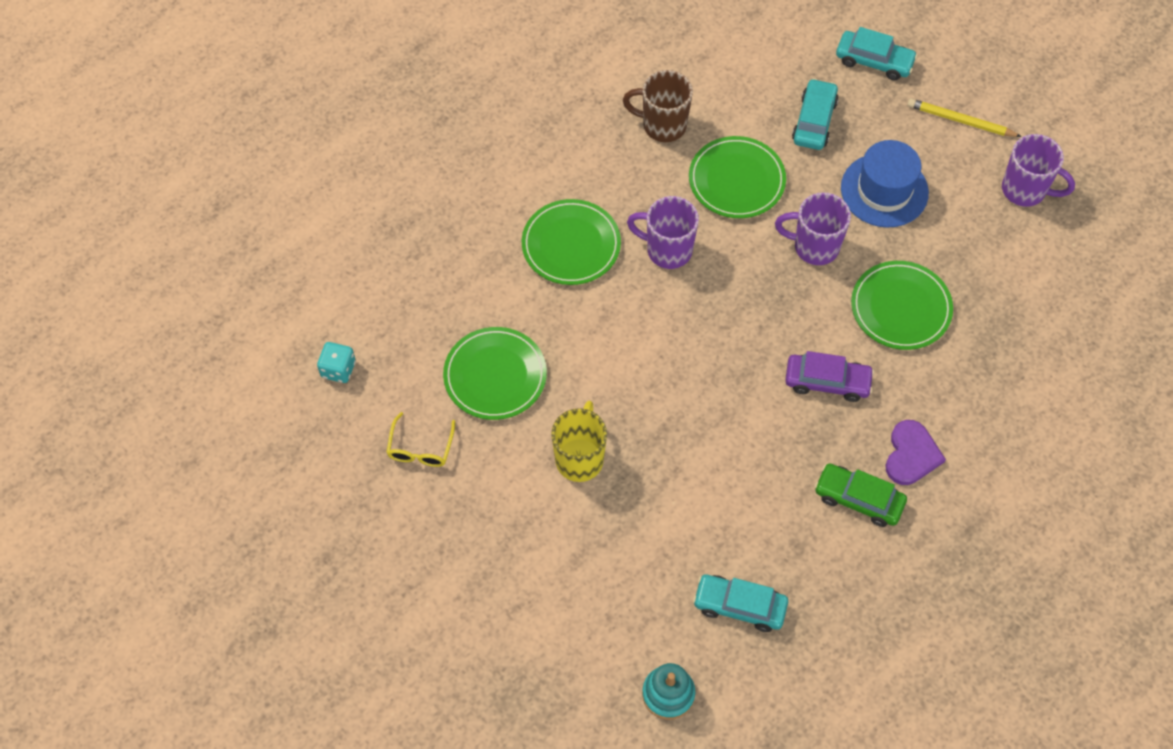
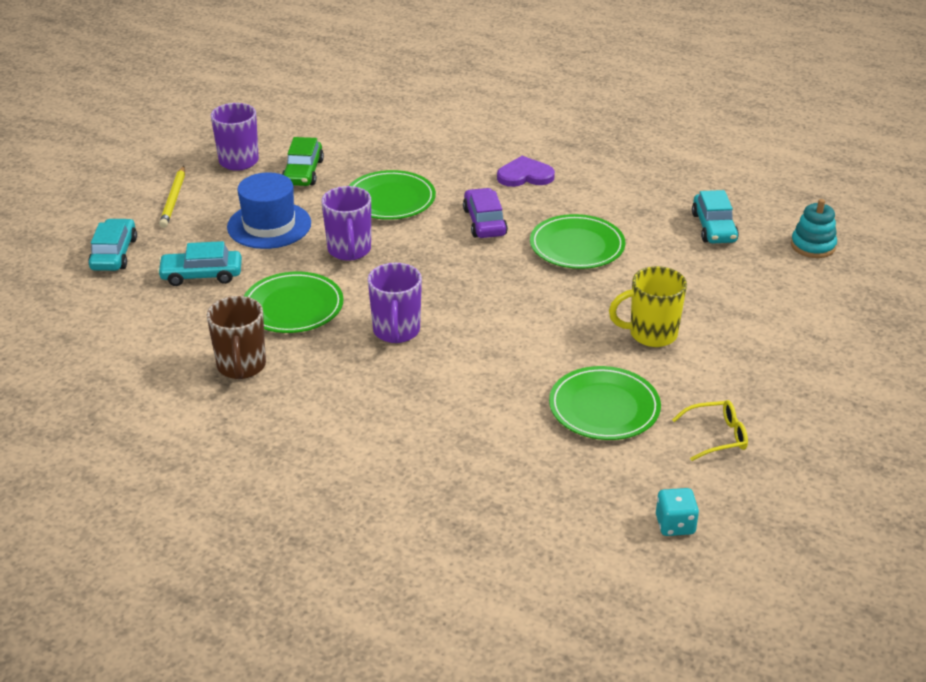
camera: 110 degrees left, 25 degrees down
green plate [522,199,621,285] -> green plate moved to [530,214,625,269]
green car [815,464,907,527] -> green car moved to [282,137,324,186]

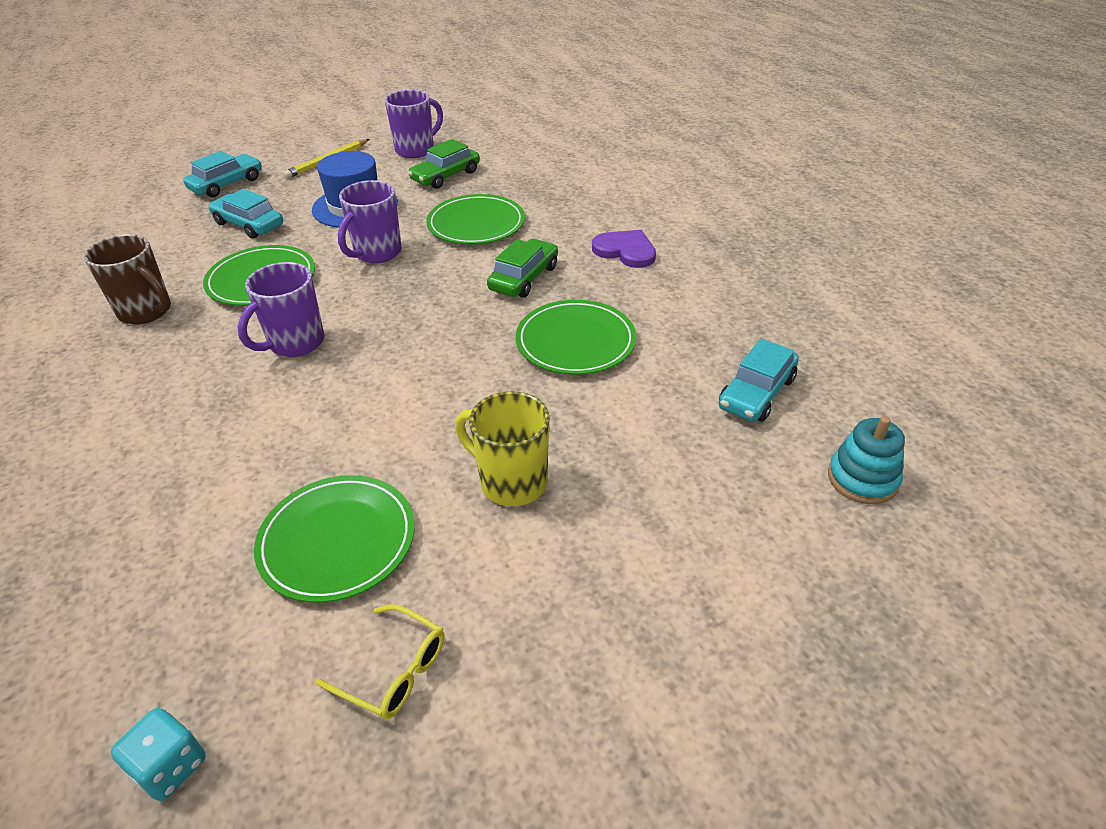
camera: 40 degrees right, 5 degrees up
brown mug [206,296,266,379] -> brown mug turned 90 degrees counterclockwise [84,234,171,324]
purple car [463,188,508,238] -> green car [487,239,558,298]

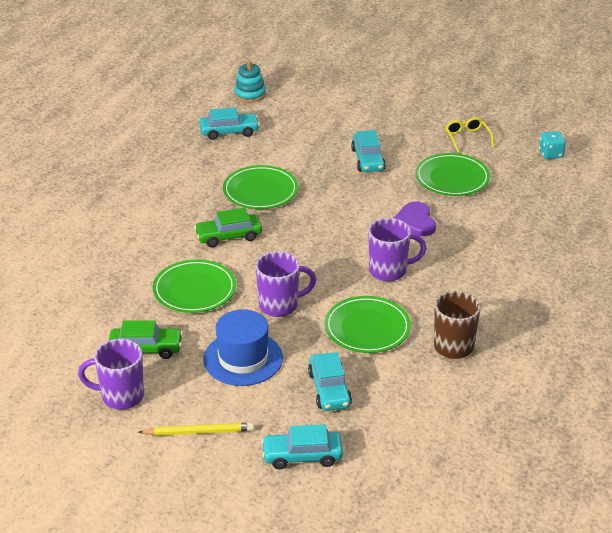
camera: 135 degrees left, 5 degrees down
yellow mug [455,391,549,506] -> turquoise car [351,130,386,172]
purple heart [592,230,656,268] -> purple heart moved to [394,202,436,236]

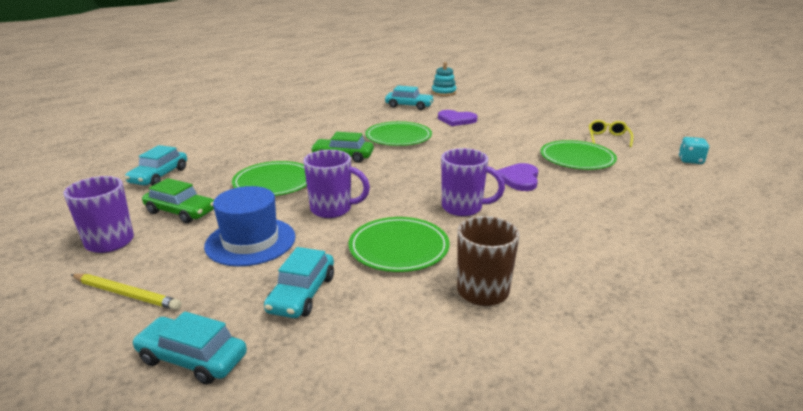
camera: 25 degrees right, 10 degrees down
turquoise car [351,130,386,172] -> turquoise car moved to [125,145,187,186]
none -> purple heart [438,110,477,126]

